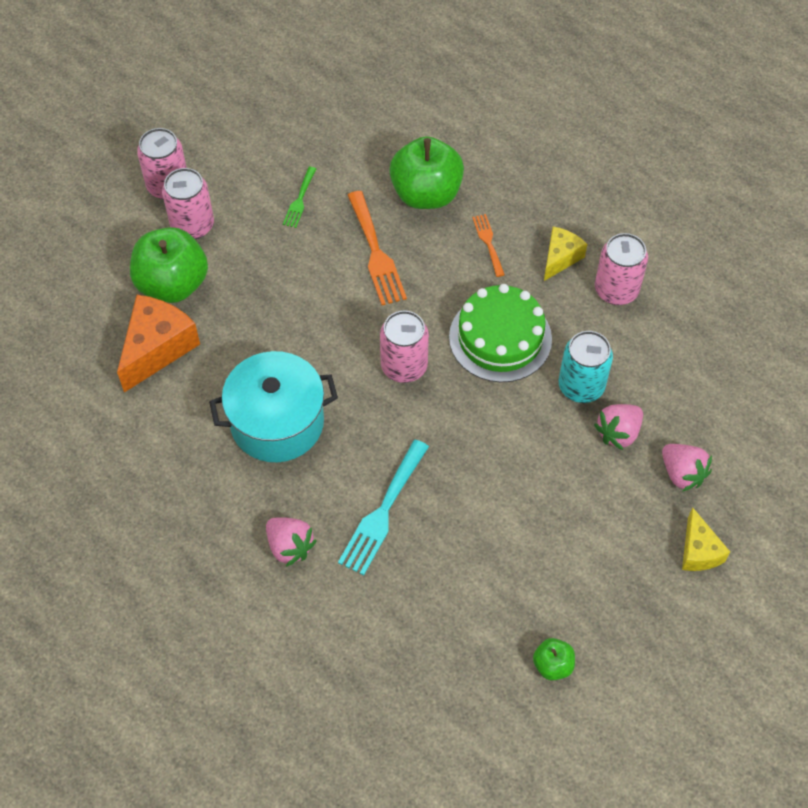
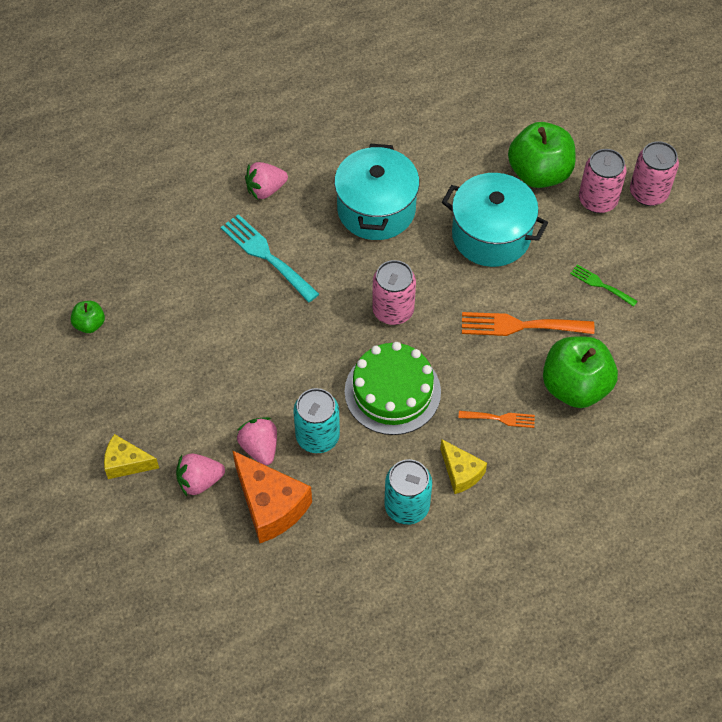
camera: 110 degrees right, 0 degrees up
orange cheese [117,295,200,392] -> orange cheese moved to [232,450,312,543]
pink can [595,233,648,305] -> turquoise can [384,459,432,525]
none -> turquoise pot [442,173,548,267]

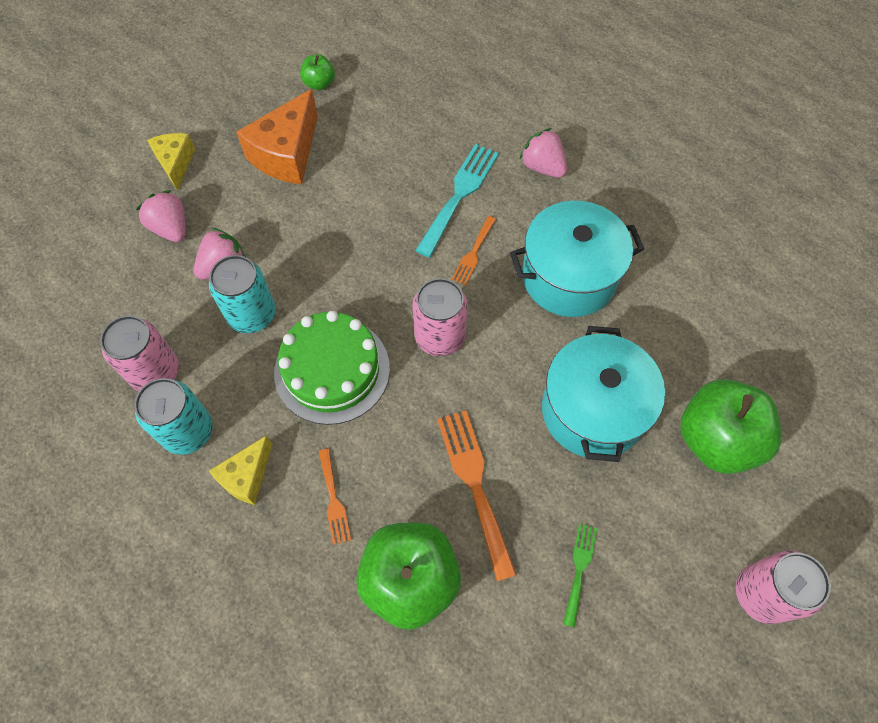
camera: 70 degrees right, 5 degrees up
orange cheese [232,450,312,543] -> orange cheese moved to [236,89,318,185]
pink can [579,149,627,213] -> pink can moved to [100,316,179,391]
none -> orange fork [452,216,496,285]

